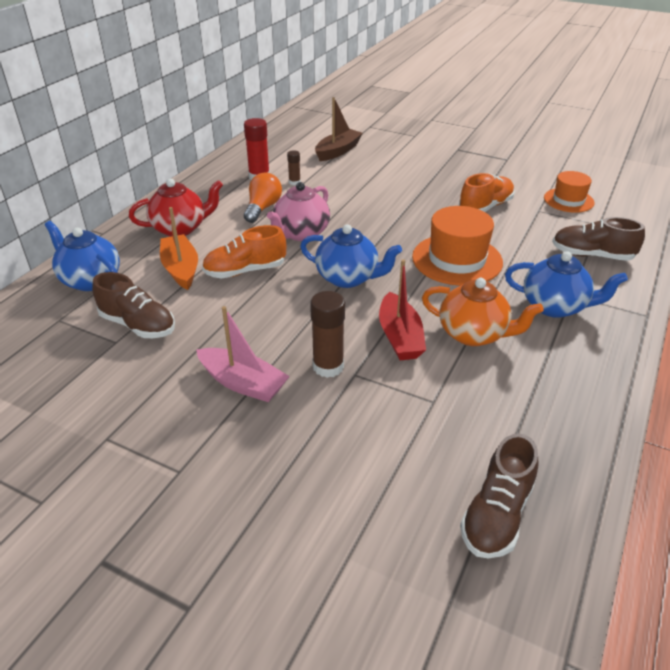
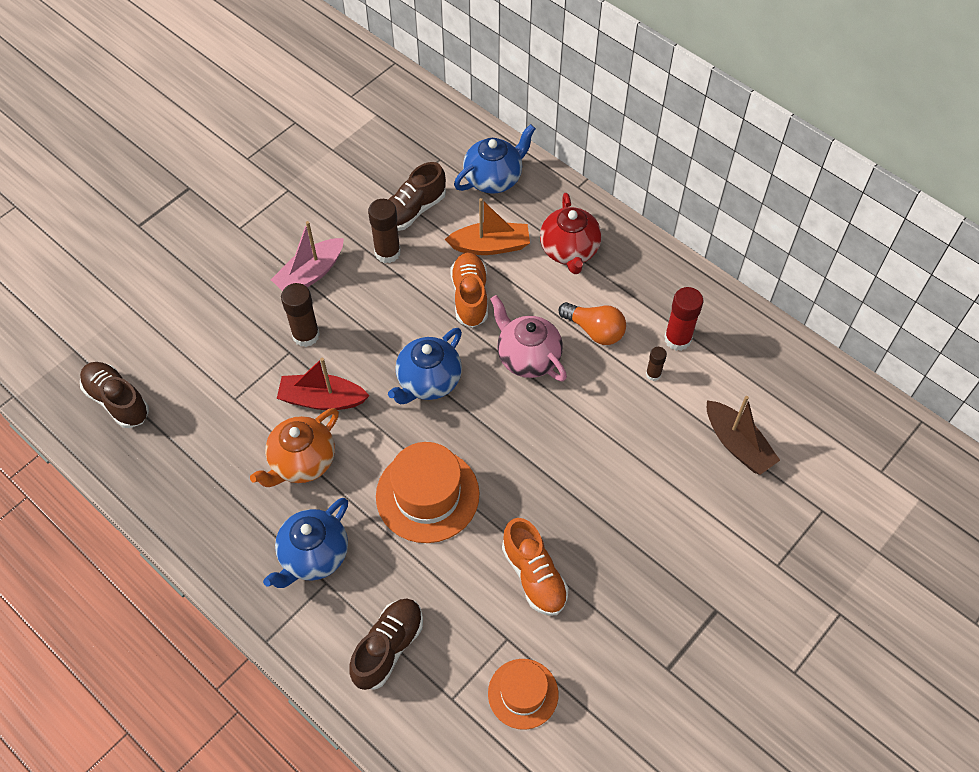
camera: 105 degrees right, 20 degrees up
none -> brown glue stick [368,199,401,263]

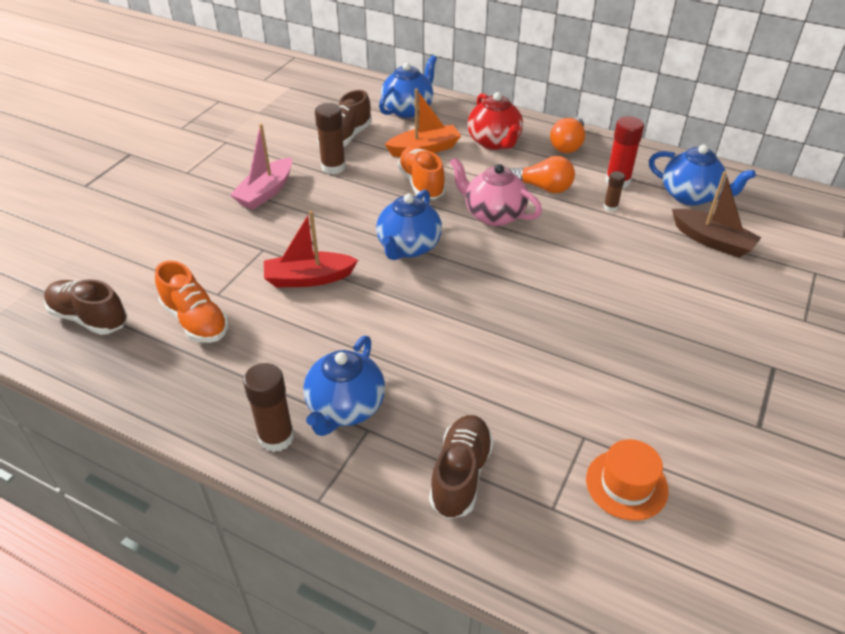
camera: 15 degrees left, 15 degrees down
orange teapot [250,408,339,487] -> none
brown glue stick [281,283,320,347] -> brown glue stick moved to [243,363,294,452]
orange hat [376,442,479,543] -> none
orange shoe [502,518,569,616] -> orange shoe moved to [155,261,229,343]
none -> orange light bulb [550,117,585,153]
none -> blue teapot [649,145,756,206]

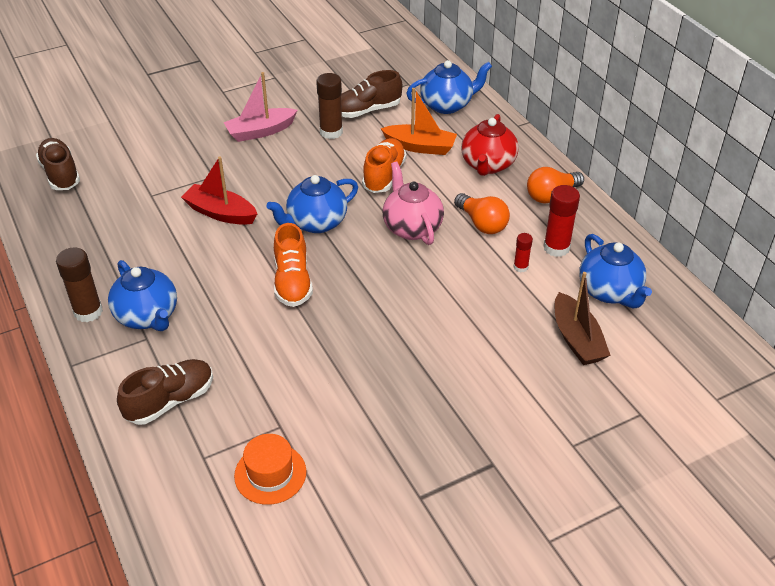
camera: 35 degrees right, 0 degrees up
orange shoe [155,261,229,343] -> orange shoe moved to [274,223,313,307]
blue teapot [303,336,385,436] -> blue teapot turned 90 degrees counterclockwise [108,260,177,331]
brown glue stick [603,171,625,212] -> red glue stick [513,233,533,272]

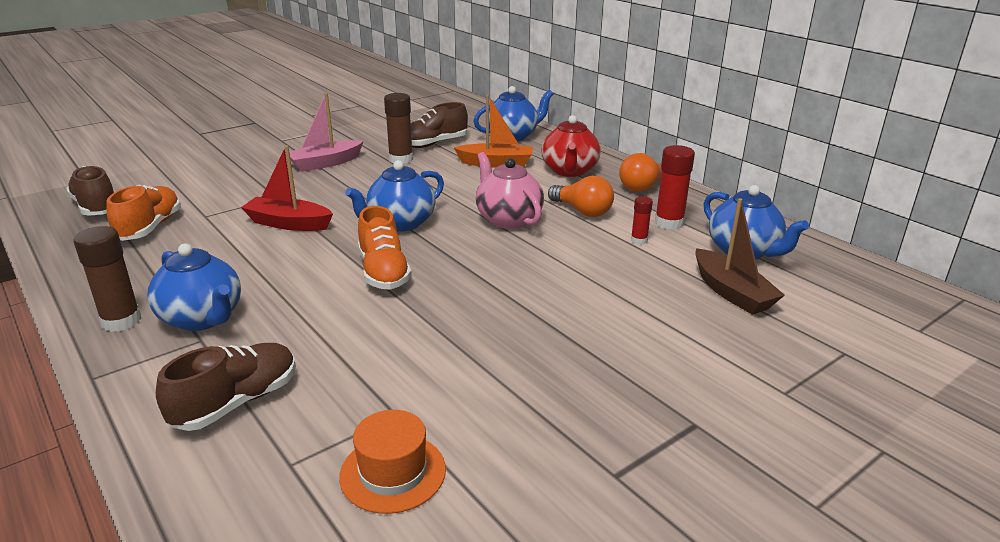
camera: 10 degrees left, 15 degrees down
orange shoe [362,138,407,193] -> orange shoe moved to [106,185,181,241]

